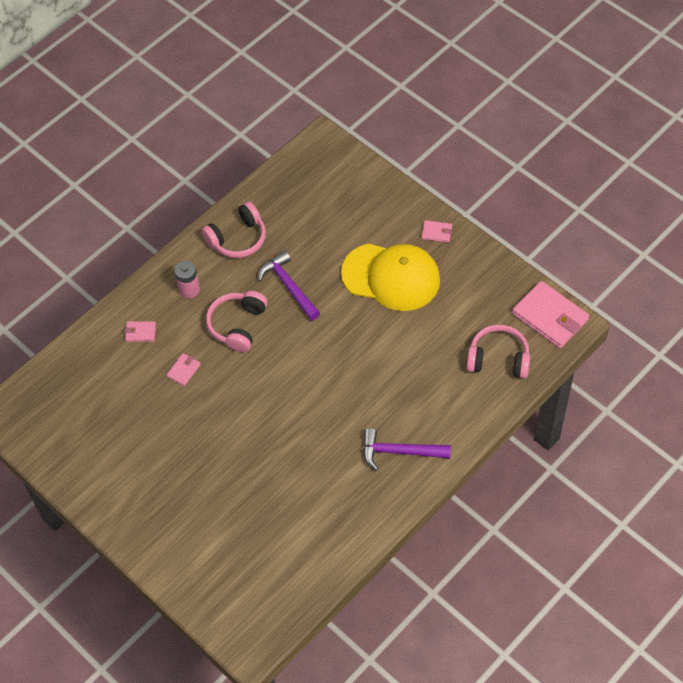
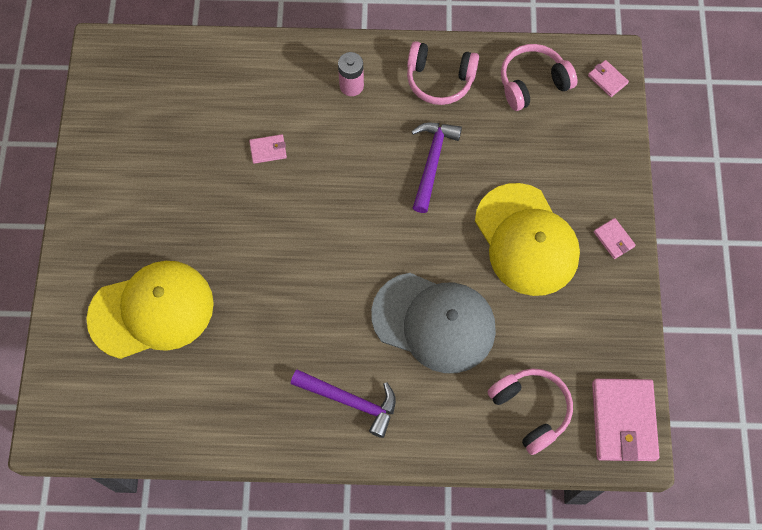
camera: 45 degrees right, 10 degrees up
pink wallet [125,321,156,342] -> pink wallet moved to [588,60,629,97]
pink headphones [206,291,268,352] -> pink headphones moved to [501,44,577,111]
purple hammer [363,428,451,471] -> purple hammer turned 150 degrees clockwise [291,369,396,438]
none -> yellow cap [86,261,214,359]
none -> grey cap [371,273,496,373]

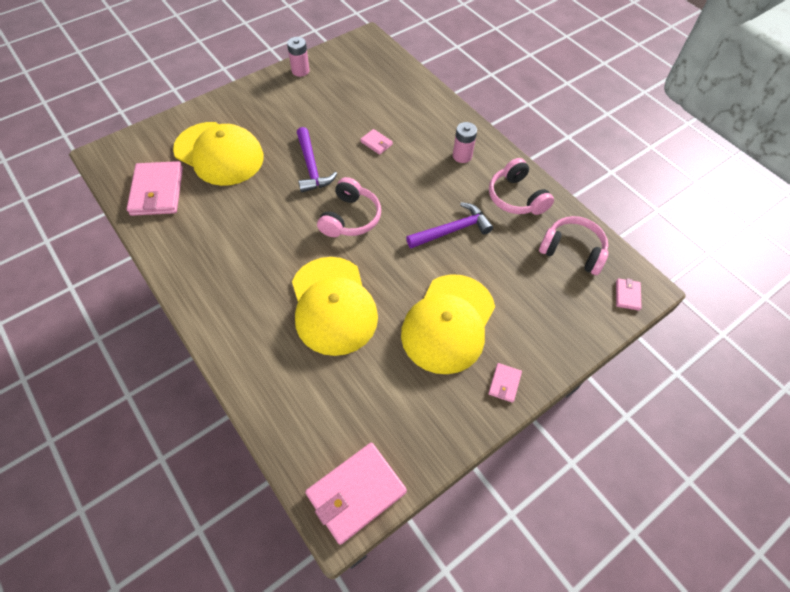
camera: 50 degrees right, 10 degrees down
purple hammer [291,369,396,438] -> purple hammer moved to [297,127,338,193]
grey cap [371,273,496,373] -> yellow cap [292,257,378,356]
pink headphones [487,368,573,455] -> pink headphones moved to [317,177,381,237]
none -> pink wallet [127,161,183,216]
none -> pink battery [287,37,309,77]

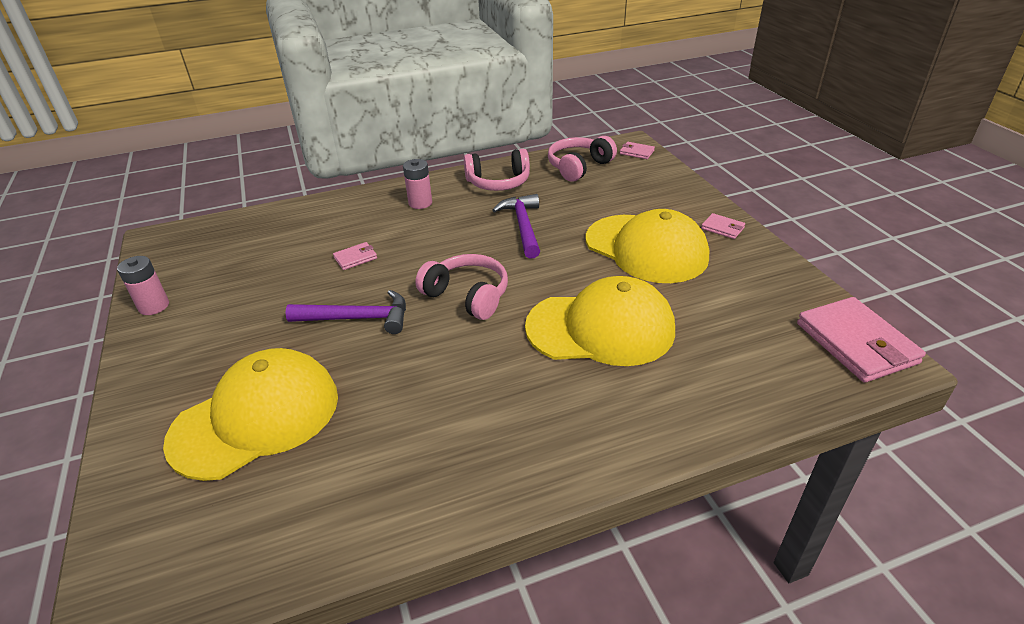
camera: 70 degrees left, 20 degrees down
pink wallet [127,161,183,216] -> none

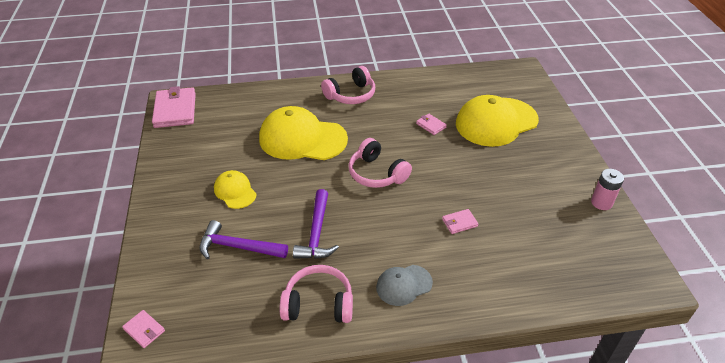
camera: 170 degrees left, 5 degrees up
purple hammer [285,290,406,334] -> purple hammer moved to [200,220,288,259]
pink battery [403,159,432,209] -> grey cap [376,265,433,306]
pink headphones [548,136,617,182] -> pink headphones moved to [321,66,375,104]
yellow cap [586,209,709,283] -> yellow cap [214,170,257,209], size x0.51
pink wallet [701,213,745,239] -> pink wallet moved to [416,114,447,135]

